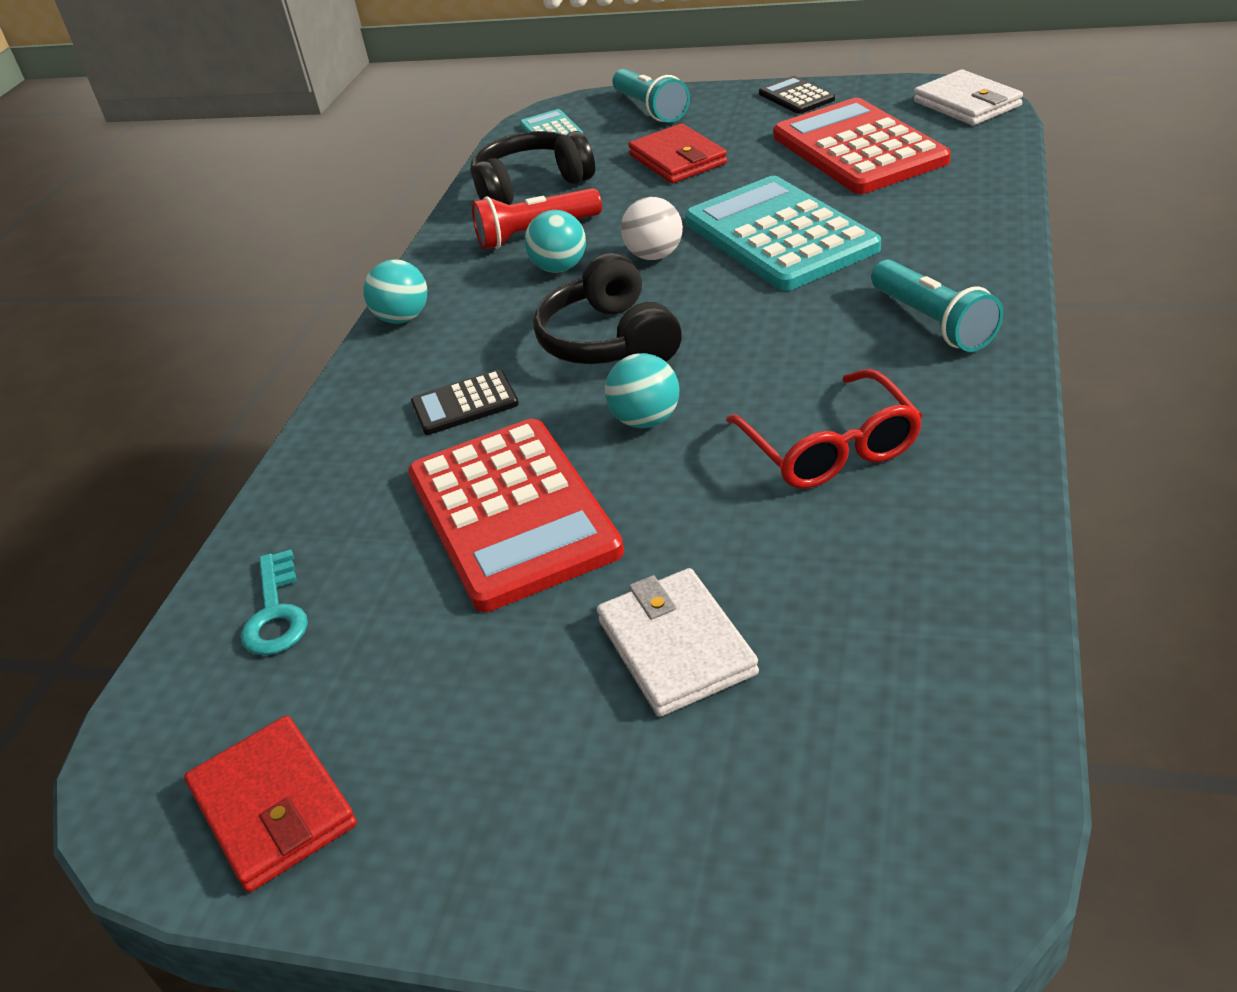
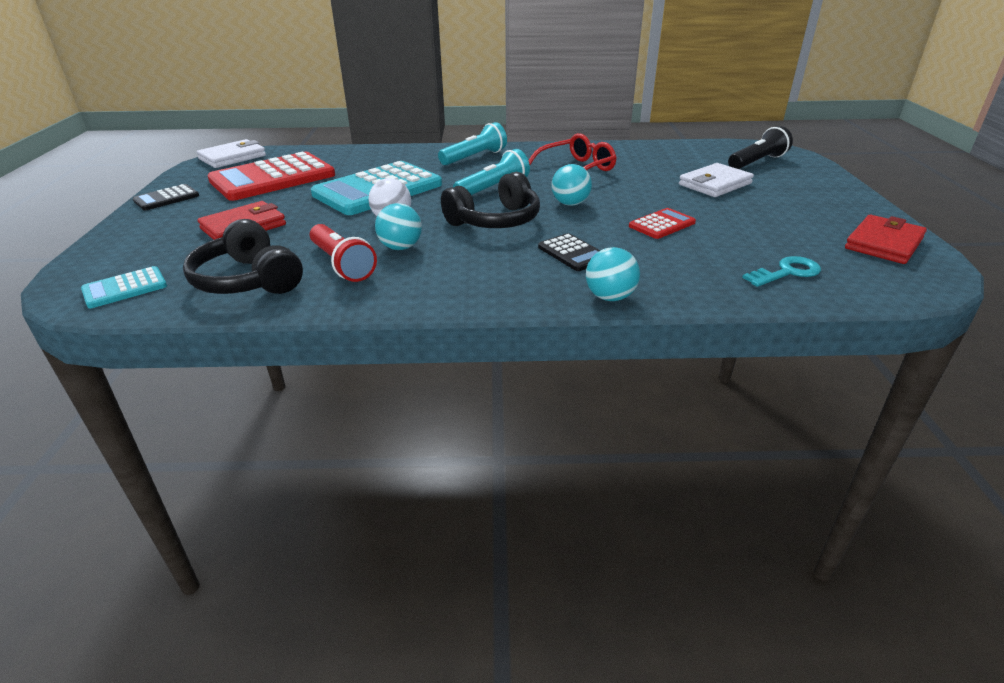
camera: 110 degrees left, 5 degrees down
turquoise ball [363,259,427,324] -> turquoise ball moved to [586,247,640,301]
red calculator [408,419,624,612] -> red calculator [629,208,696,239], size x0.47
turquoise flashlight [612,69,690,122] -> turquoise flashlight moved to [453,149,530,195]
none -> black flashlight [728,126,793,169]

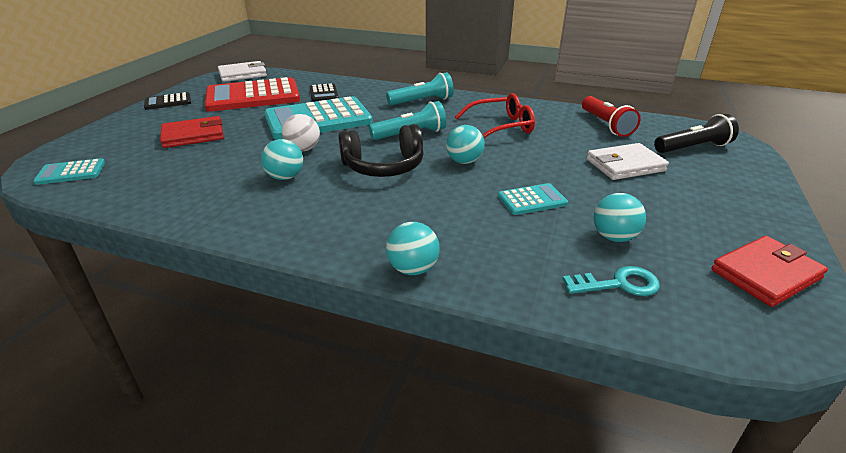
camera: 20 degrees right, 0 degrees up
black headphones [183,219,303,294] -> none
red flashlight [310,224,377,282] -> red flashlight moved to [582,96,641,137]
black calculator [538,233,601,271] -> black calculator moved to [310,83,339,102]
red calculator [629,208,696,239] -> turquoise calculator [498,183,568,215]
none -> turquoise ball [593,193,646,242]

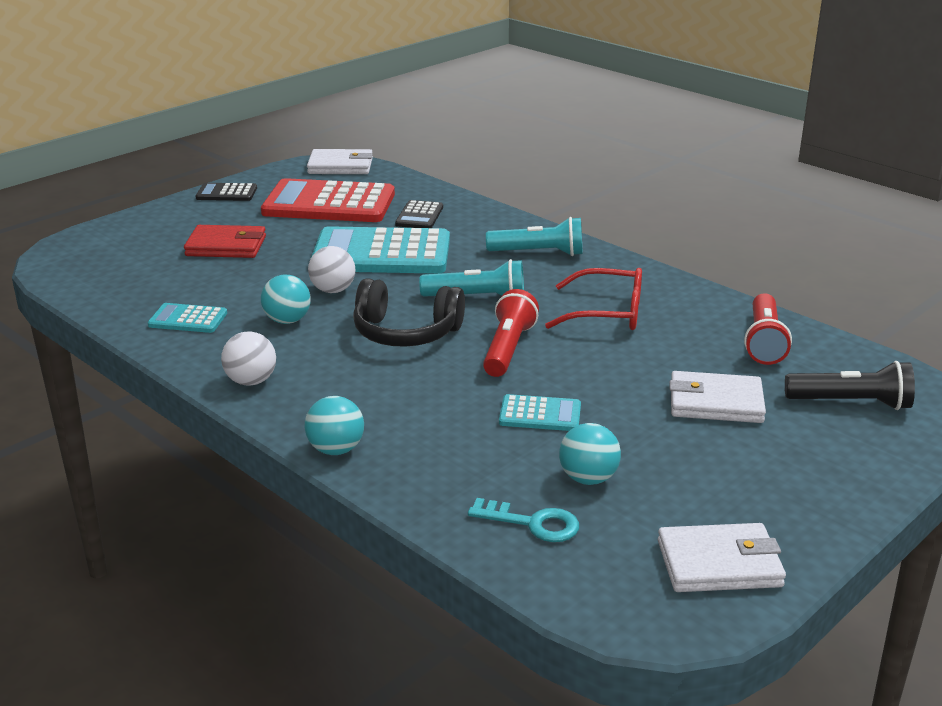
camera: 25 degrees right, 5 degrees down
turquoise calculator [33,158,105,185] -> turquoise calculator moved to [148,303,227,333]
turquoise ball [446,125,485,164] -> red flashlight [483,289,539,377]
red wallet [711,236,828,307] -> white wallet [658,523,786,592]
none -> white ball [221,331,276,386]

